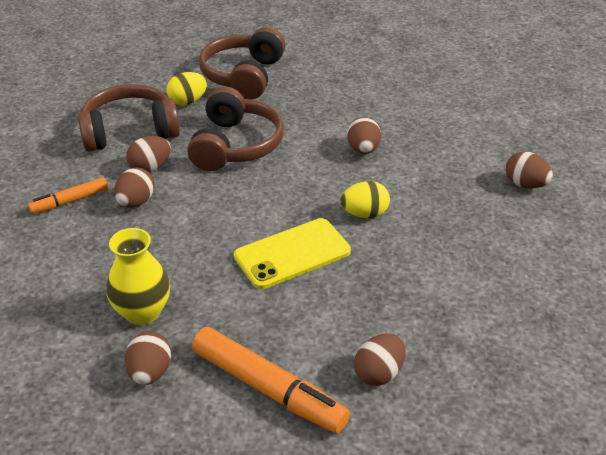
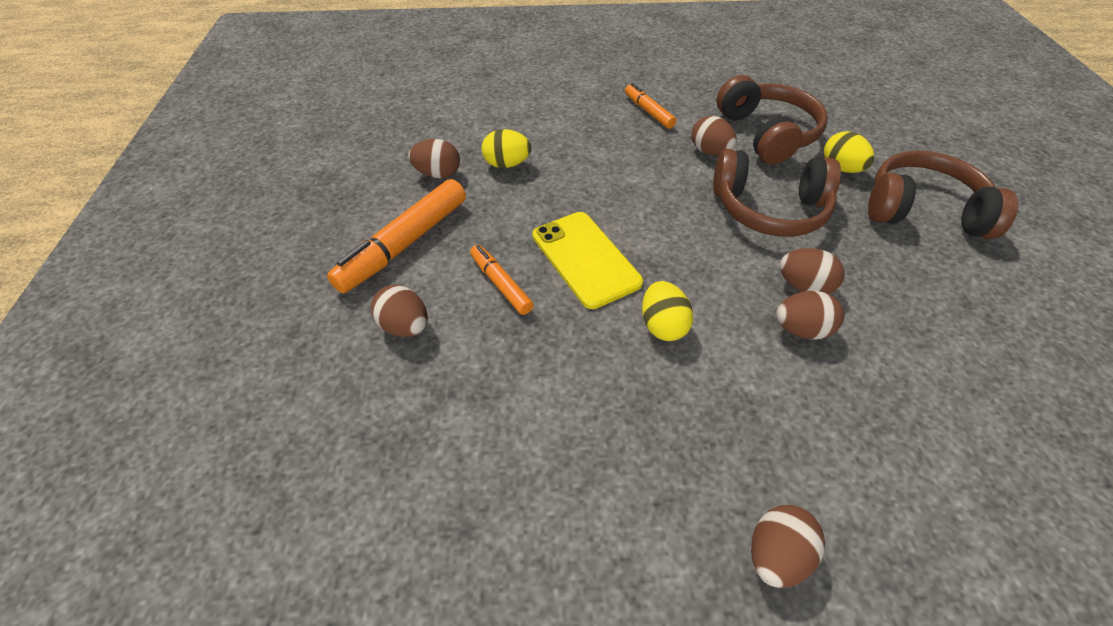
camera: 90 degrees right, 10 degrees up
yellow vase [106,228,170,325] -> yellow egg [482,129,531,168]
brown egg [114,168,155,207] -> brown egg moved to [780,248,844,294]
none -> orange marker [470,245,534,315]

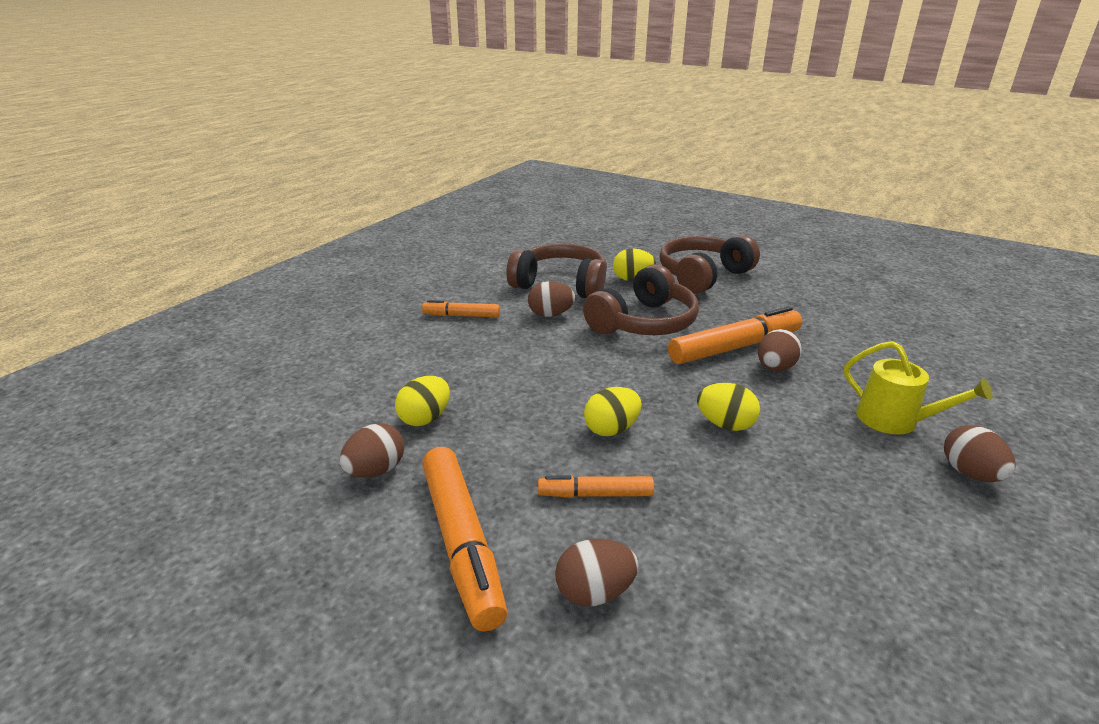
camera: 55 degrees left, 20 degrees down
yellow phone [533,212,643,309] -> yellow egg [584,387,642,436]
brown egg [780,248,844,294] -> orange marker [668,306,802,364]
none -> yellow watering can [844,341,993,435]

